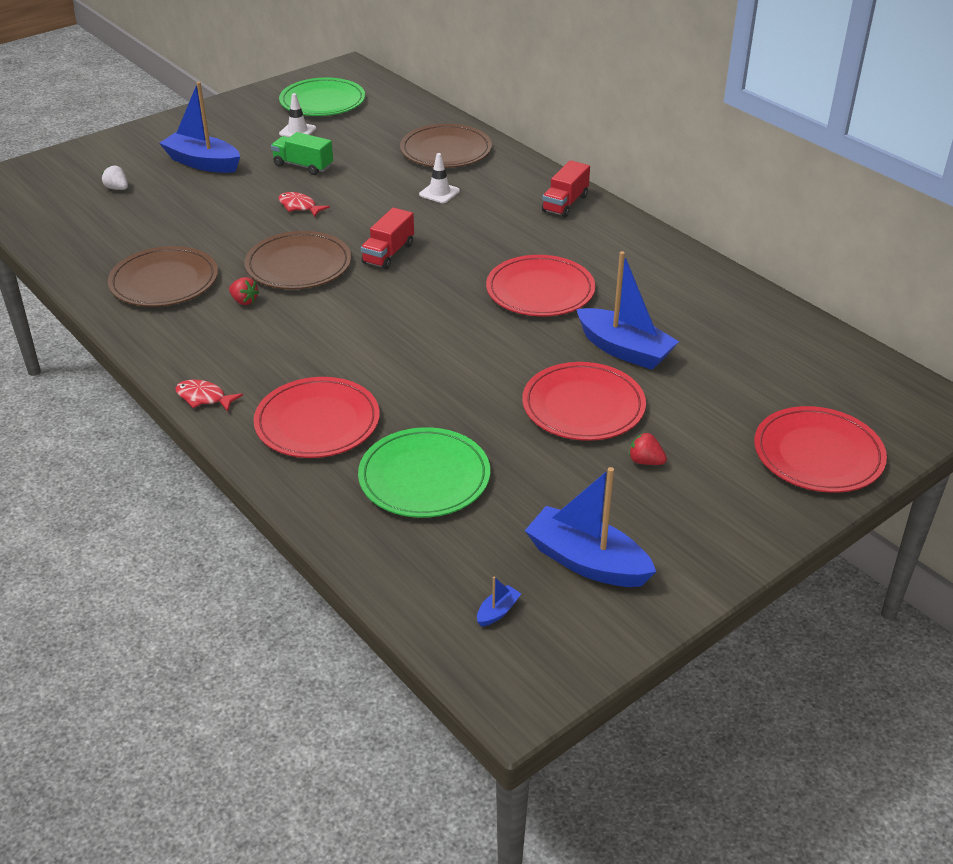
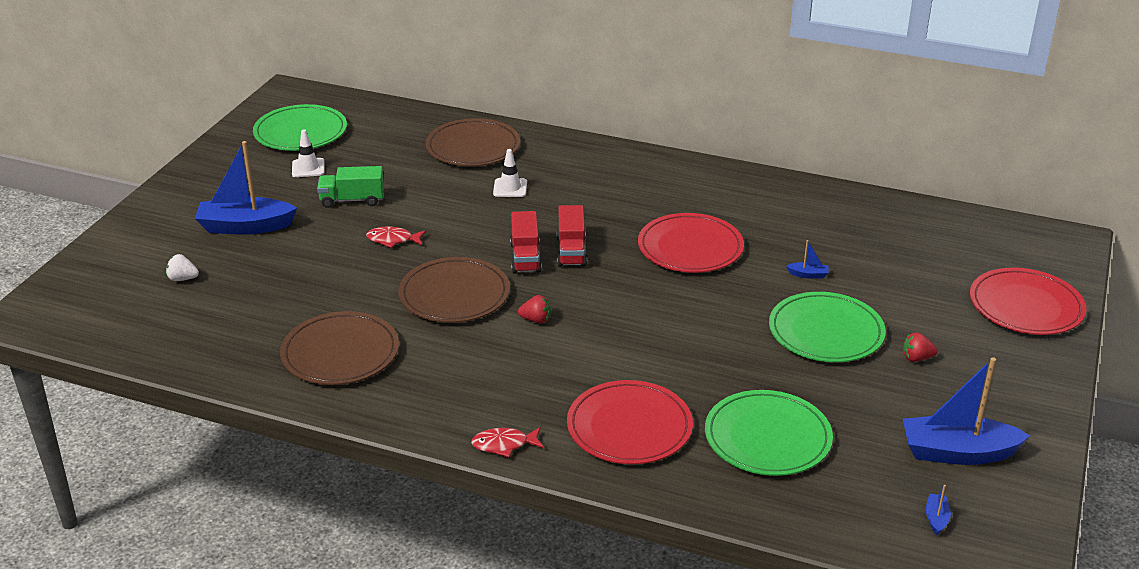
camera: 30 degrees left, 5 degrees down
red strawberry [229,277,259,305] -> red strawberry moved to [518,295,551,324]
red plate [522,362,646,441] -> green plate [769,292,886,362]
red truck [542,160,590,218] -> red truck moved to [557,205,587,267]
blue boat [577,251,679,370] -> blue boat [786,240,828,279], size x0.40

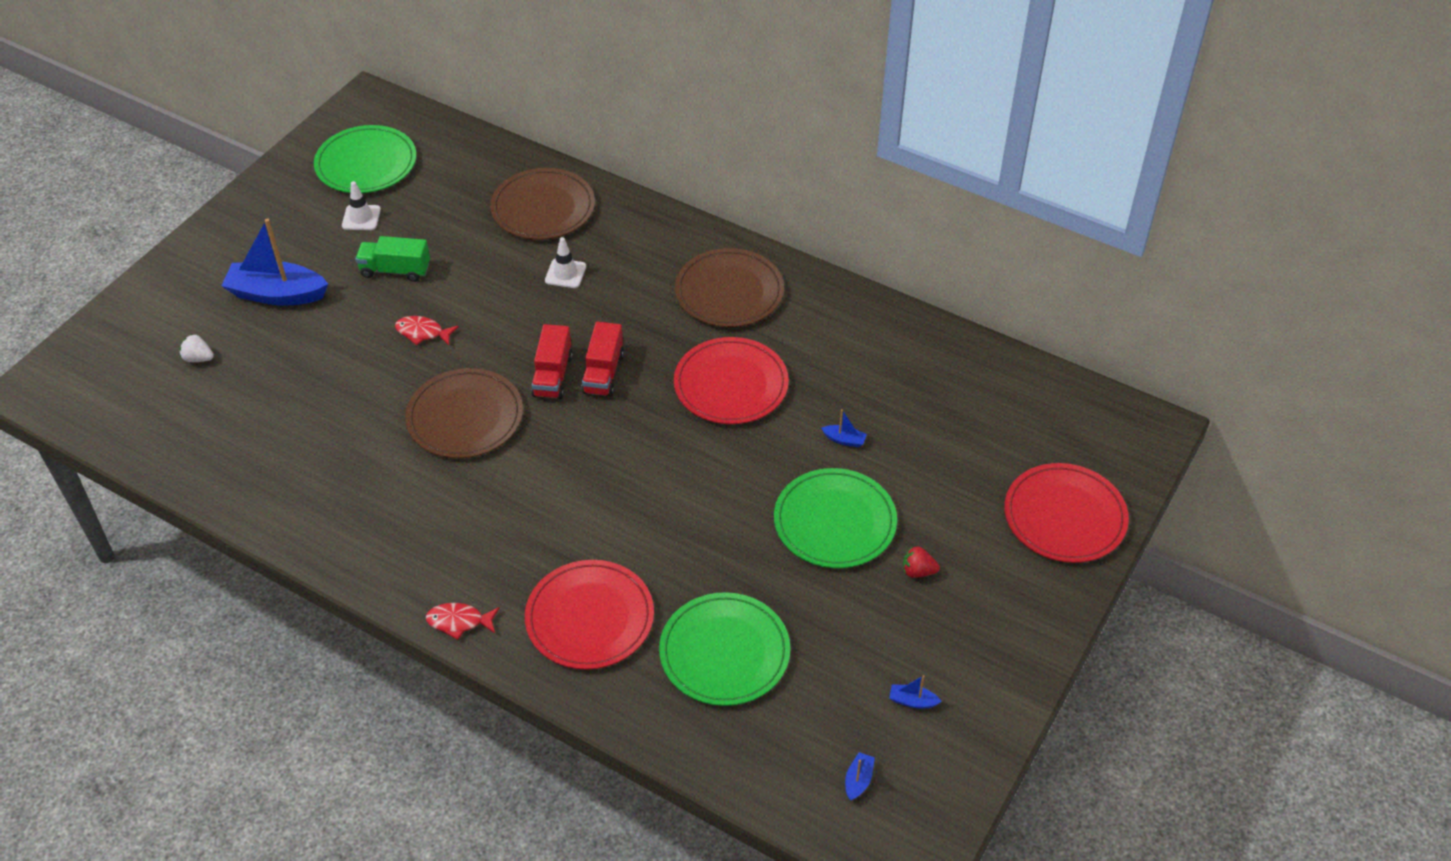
camera: 10 degrees right, 15 degrees up
brown plate [280,311,399,385] -> brown plate moved to [675,248,784,327]
red strawberry [518,295,551,324] -> none
blue boat [903,357,1030,465] -> blue boat [889,675,942,709], size x0.40

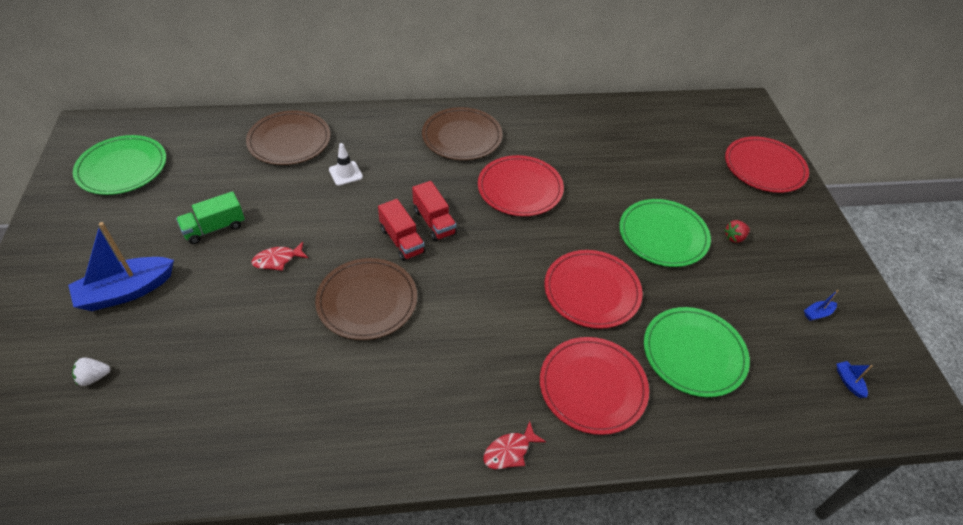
camera: 40 degrees left, 0 degrees up
white traffic cone [342,181,381,230] -> none
blue boat [821,409,867,447] -> none
none -> red plate [545,250,643,329]

